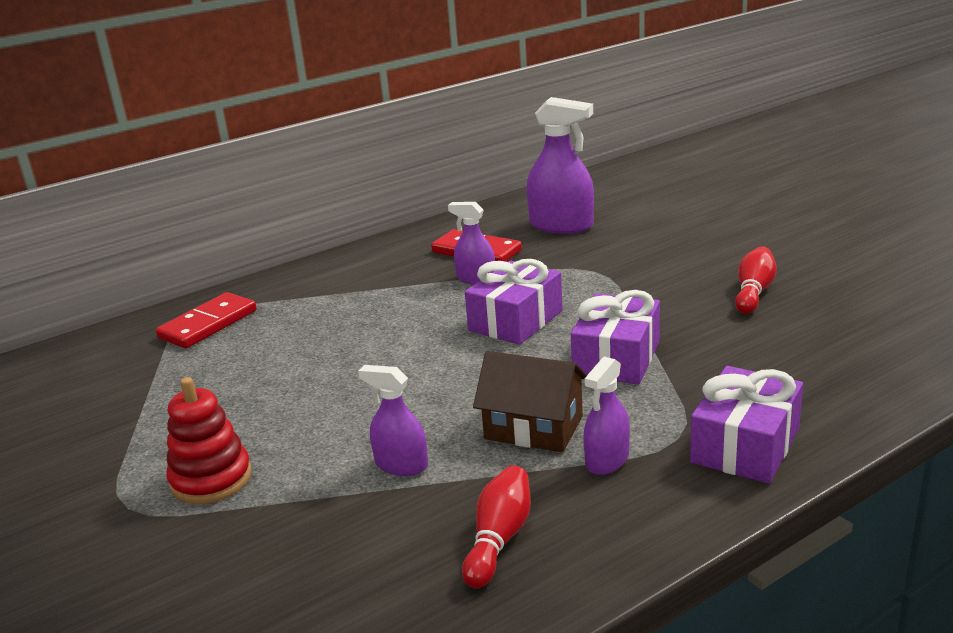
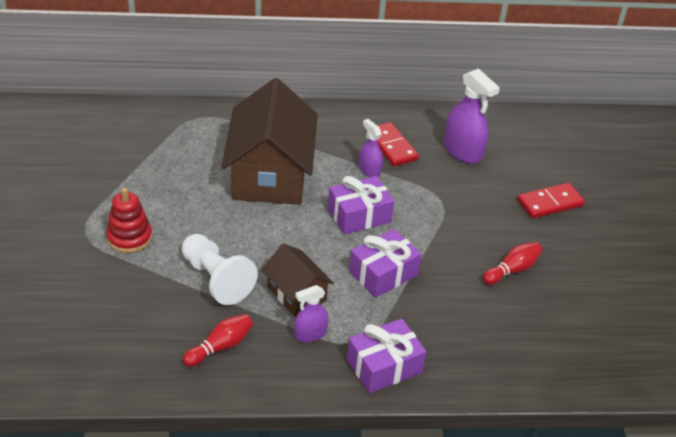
camera: 25 degrees right, 15 degrees up
red domino [156,292,257,348] -> red domino moved to [517,183,585,218]
purple spray bottle [358,365,428,476] -> white pawn [182,234,258,305]
none -> brown house [221,78,318,205]

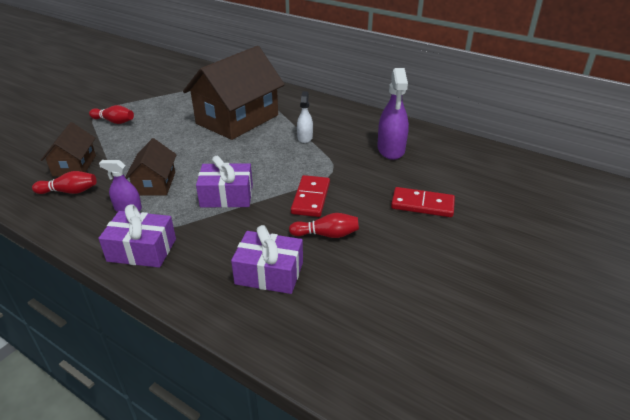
camera: 40 degrees right, 5 degrees down
red stacking toy [106,188,152,253] -> red bowling pin [89,105,134,124]
white pawn [182,234,258,305] -> none
purple gift [328,176,394,234] -> purple gift moved to [231,225,303,294]
purple spray bottle [359,119,383,177] -> white spray bottle [297,91,313,143]
red domino [366,122,419,166] -> red domino moved to [291,175,330,217]
none -> brown house [41,122,96,176]

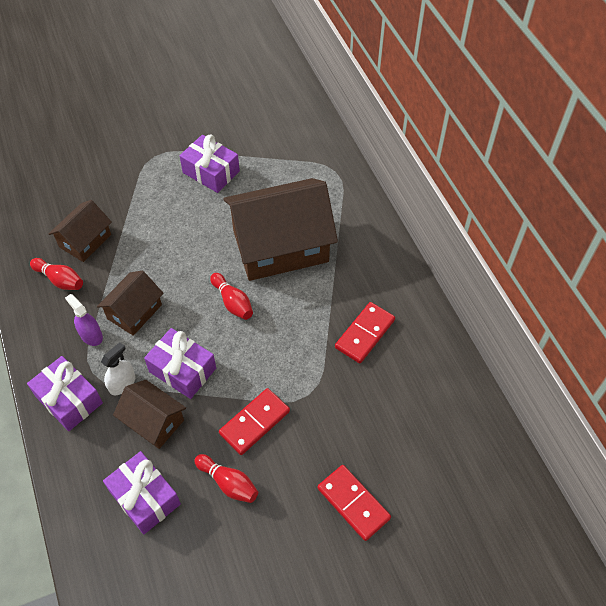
camera: 35 degrees right, 20 degrees up
red bowling pin [89,105,134,124] -> red bowling pin moved to [210,273,253,320]
white spray bottle [297,91,313,143] -> white spray bottle moved to [101,342,135,395]
purple spray bottle [377,68,409,160] -> none
none -> brown house [113,380,186,449]
none -> purple gift [180,135,240,193]
none -> red domino [335,302,395,363]

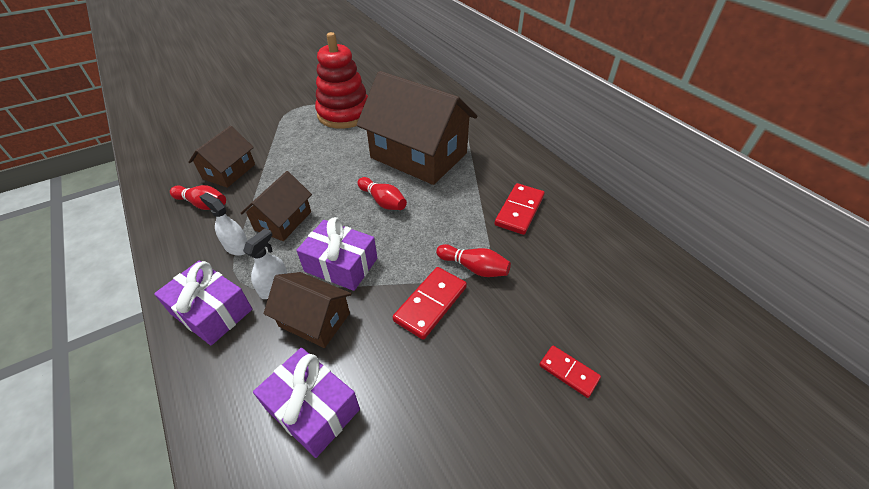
camera: 10 degrees left, 10 degrees down
purple spray bottle [65,294,103,346] -> white spray bottle [199,193,248,256]
purple gift [180,135,240,193] -> red stacking toy [315,32,368,129]
red bowling pin [194,454,258,503] -> red bowling pin moved to [436,244,511,277]
brown house [223,178,338,281] -> brown house turned 60 degrees clockwise [356,71,477,185]
red domino [318,465,391,541] -> red domino [539,345,601,398], size x0.63

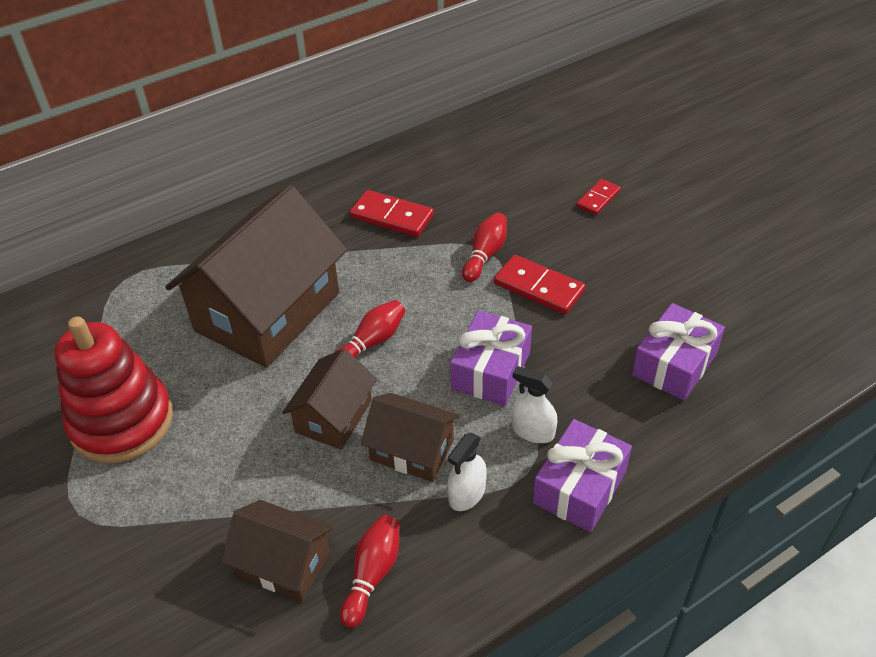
camera: 90 degrees left, 0 degrees up
brown house [264,272,352,348] -> brown house moved to [282,349,377,449]

